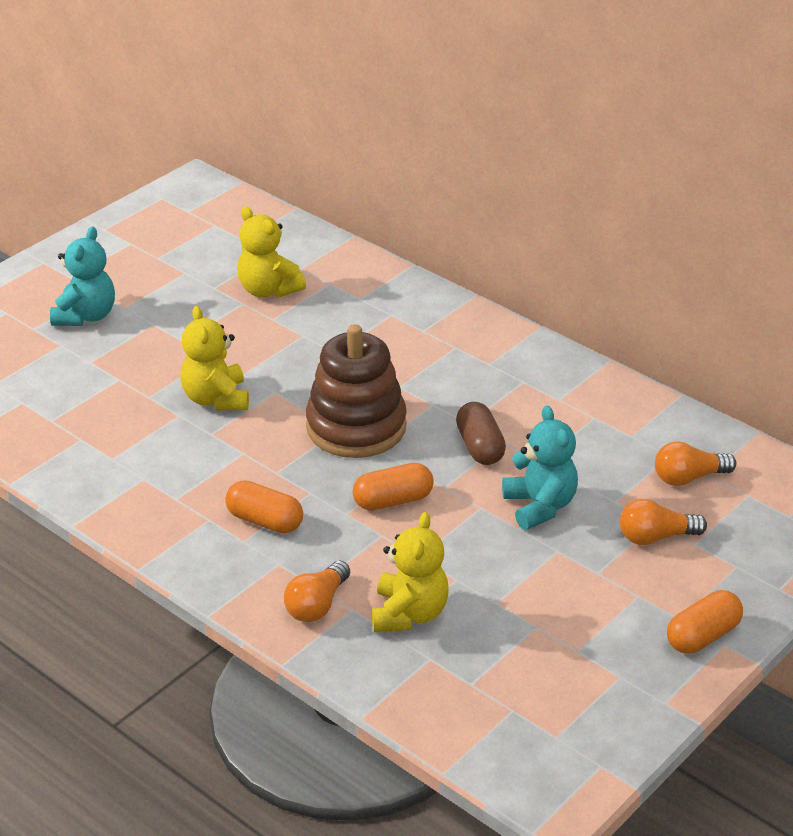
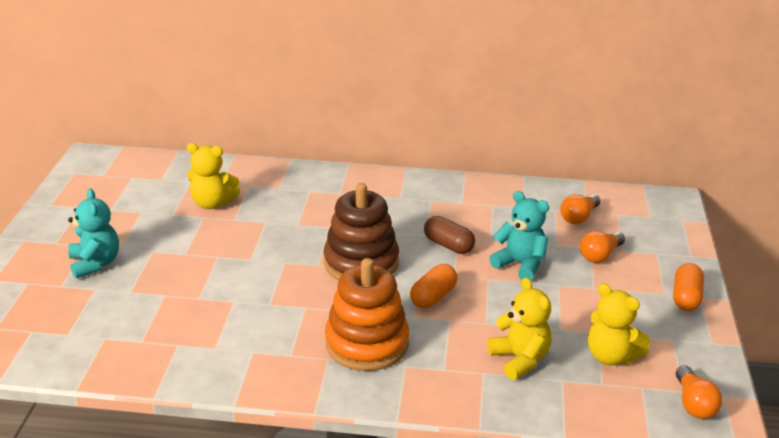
camera: 35 degrees left, 5 degrees down
yellow teddy bear [181,306,249,410] -> yellow teddy bear moved to [588,283,650,365]
orange capsule [225,480,303,533] -> orange stacking toy [325,258,409,371]
orange light bulb [284,560,350,622] -> orange light bulb moved to [676,365,723,419]

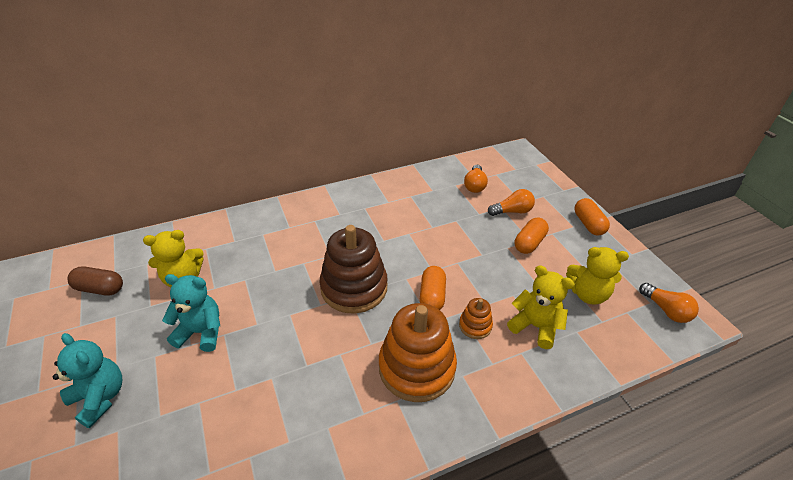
camera: 30 degrees left, 10 degrees up
brown capsule [424,216,475,254] -> brown capsule moved to [67,267,123,295]
turquoise teddy bear [490,191,549,280] -> turquoise teddy bear moved to [162,274,220,352]
orange light bulb [580,231,625,263] -> orange light bulb turned 120 degrees counterclockwise [488,189,535,216]
none -> orange stacking toy [459,298,493,339]
none -> orange capsule [515,218,549,254]

